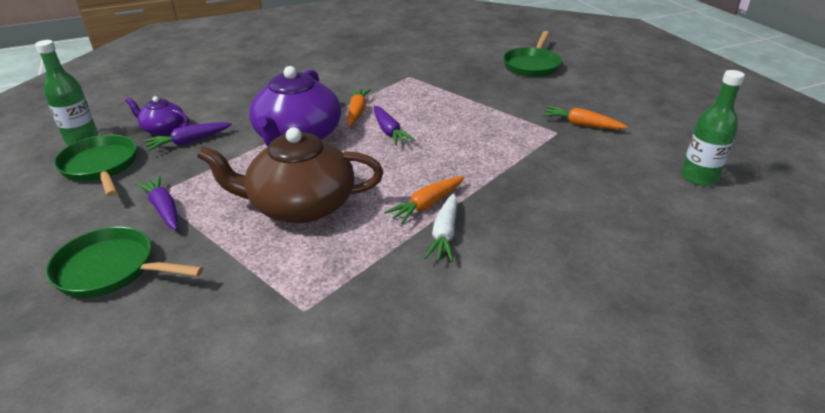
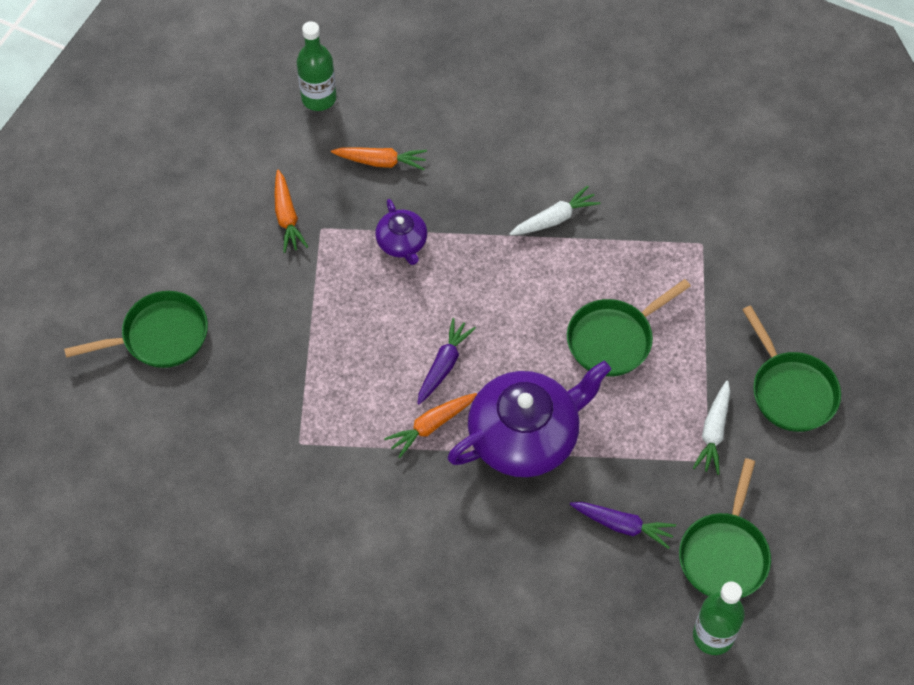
camera: 130 degrees left, 25 degrees up
purple teapot [125,96,189,135] -> purple teapot moved to [376,199,427,265]
purple carrot [135,175,178,230] -> white carrot [693,380,730,475]
brown teapot [197,127,383,223] -> green pan [567,279,691,377]
orange carrot [384,176,464,224] -> orange carrot moved to [331,147,427,170]

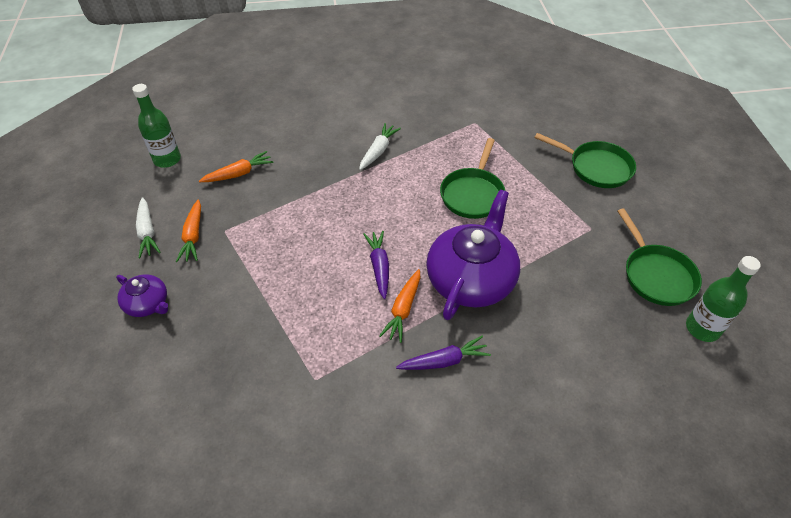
camera: 35 degrees left, 10 degrees down
green pan [64,291,208,368] -> none
orange carrot [275,170,308,253] -> orange carrot turned 45 degrees clockwise [176,200,201,262]
purple teapot [376,199,427,265] -> purple teapot moved to [116,274,168,317]
purple carrot [570,502,676,549] -> purple carrot moved to [396,336,491,370]
white carrot [693,380,730,475] -> white carrot moved to [136,197,161,258]

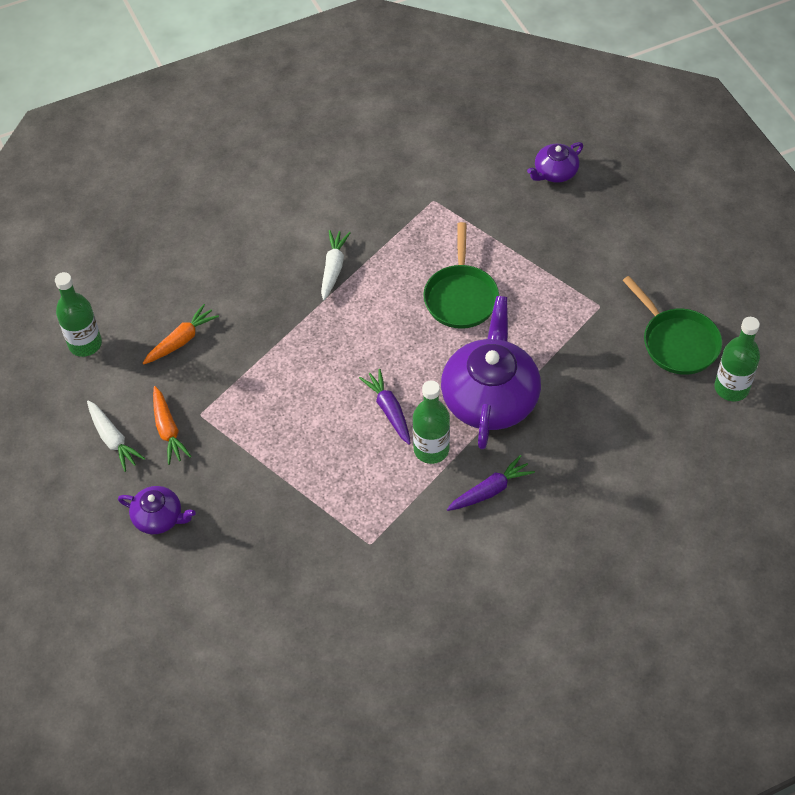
camera: 15 degrees left, 5 degrees up
orange carrot [379,269,420,343] -> green bottle [413,380,450,464]
green pan [534,133,636,188] -> none
none -> purple teapot [527,142,583,183]

